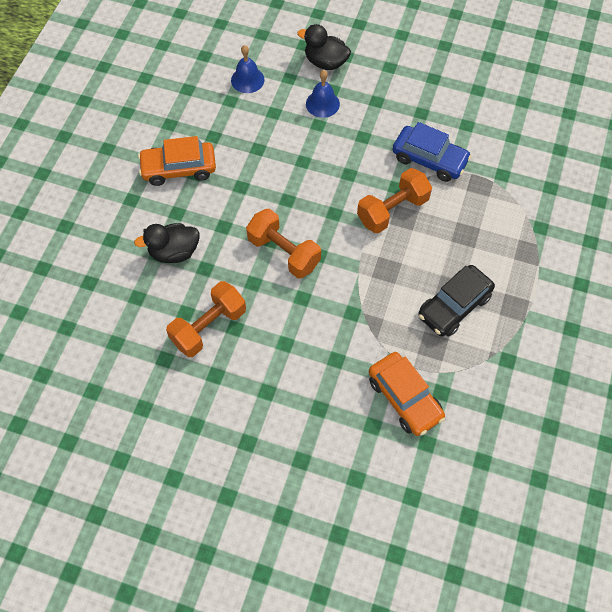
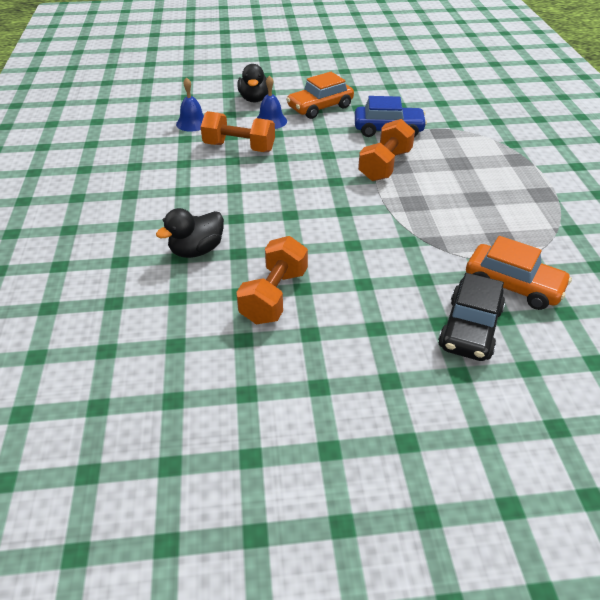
camera: 25 degrees left, 20 degrees down
orange car [138,136,216,186] -> orange car moved to [286,72,354,119]
orange dumbbell [246,209,321,278] -> orange dumbbell moved to [201,111,275,152]
black duck [297,24,351,70] -> black duck turned 90 degrees counterclockwise [238,64,268,103]
black car [418,265,495,337] -> black car moved to [438,273,505,361]

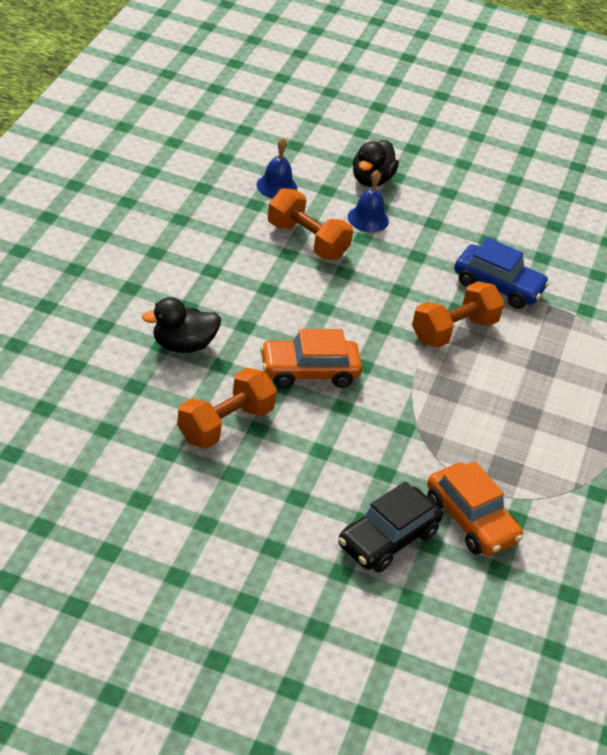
camera: 20 degrees right, 0 degrees up
orange car [286,72,354,119] -> orange car moved to [260,329,362,388]

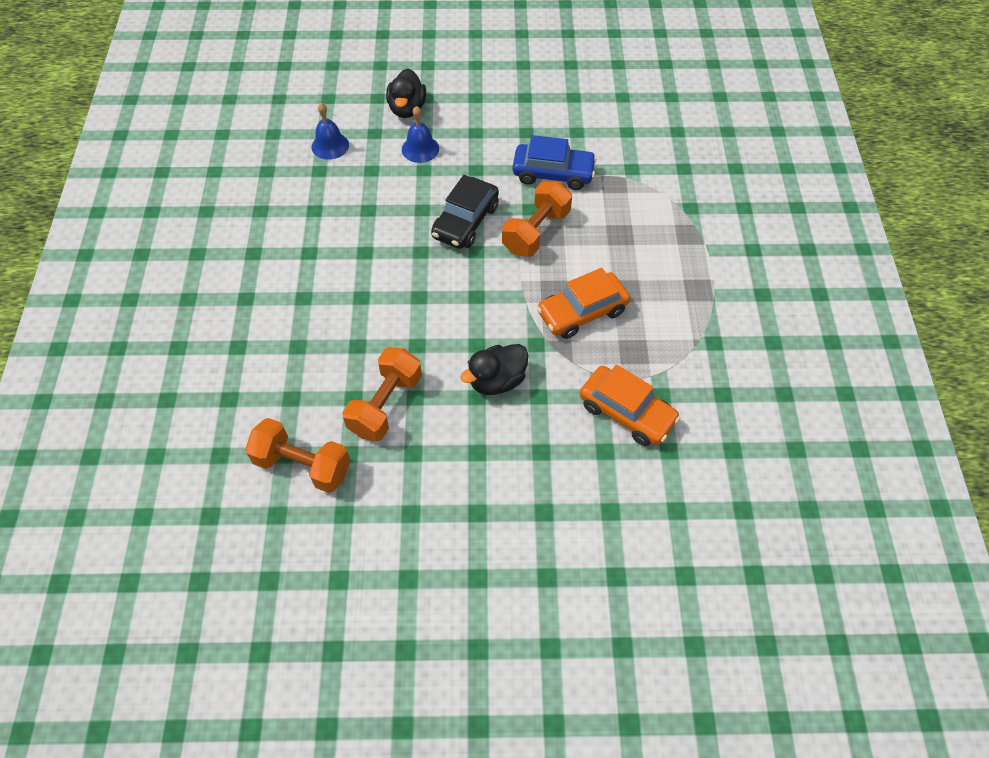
camera: 15 degrees left, 15 degrees up
black duck [142,297,221,353] -> black duck moved to [460,344,528,395]
orange car [260,329,362,388] -> orange car moved to [537,268,630,339]
orange dumbbell [268,188,353,260] -> orange dumbbell moved to [245,418,350,493]
black car [338,481,443,573] -> black car moved to [431,175,499,249]

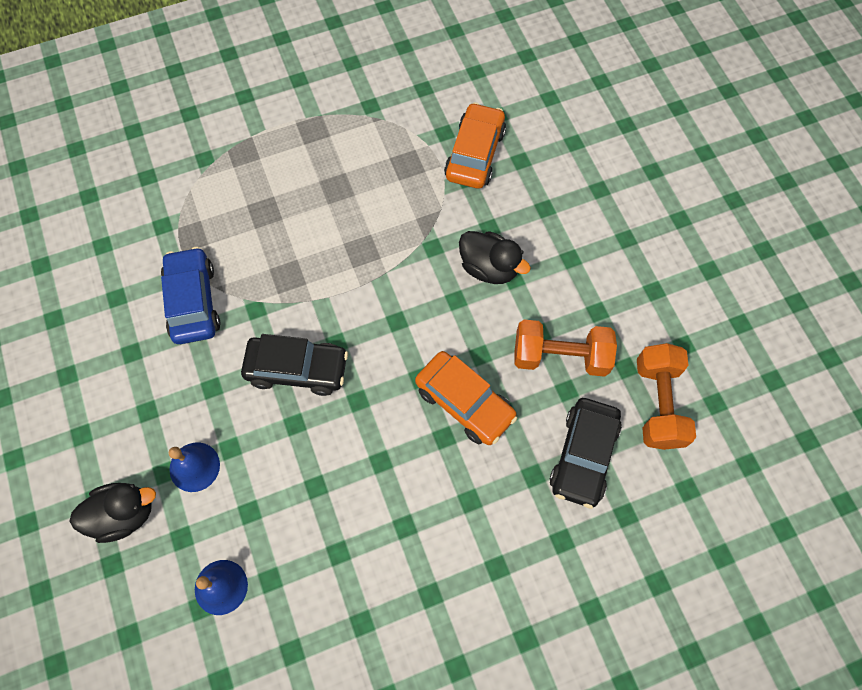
camera: 110 degrees left, 10 degrees up
orange dumbbell [502,181,572,257] -> none
orange car [537,268,630,339] -> orange car moved to [415,351,518,445]
none -> black car [550,398,622,509]

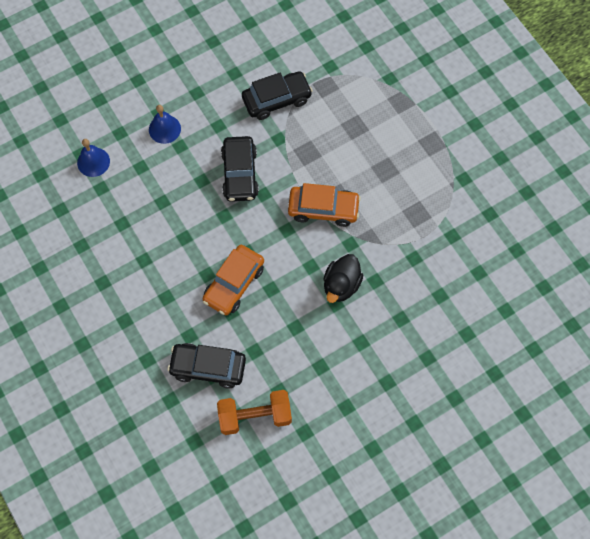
camera: 80 degrees right, 0 degrees up
black duck [69,483,156,543] -> none
blue car [161,247,220,344] -> black car [242,71,313,120]
orange car [444,102,506,189] -> orange car moved to [288,183,361,227]
orange dumbbell [515,320,617,377] -> none

